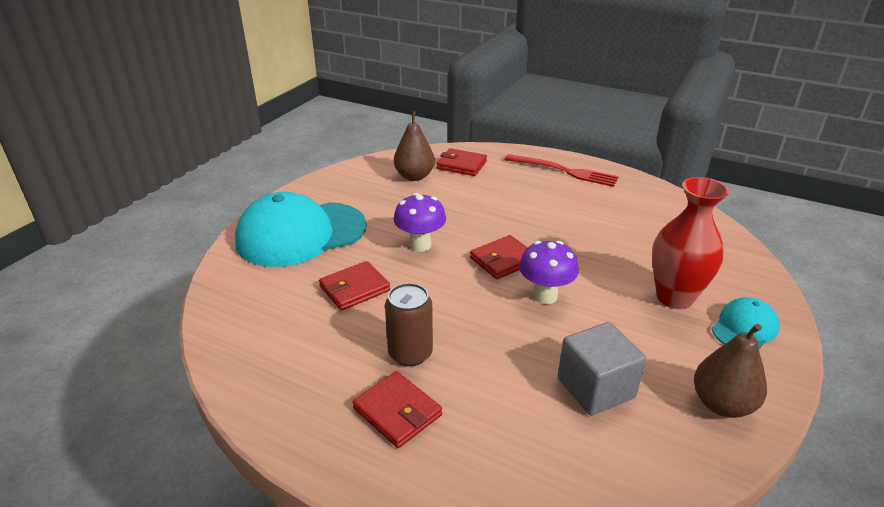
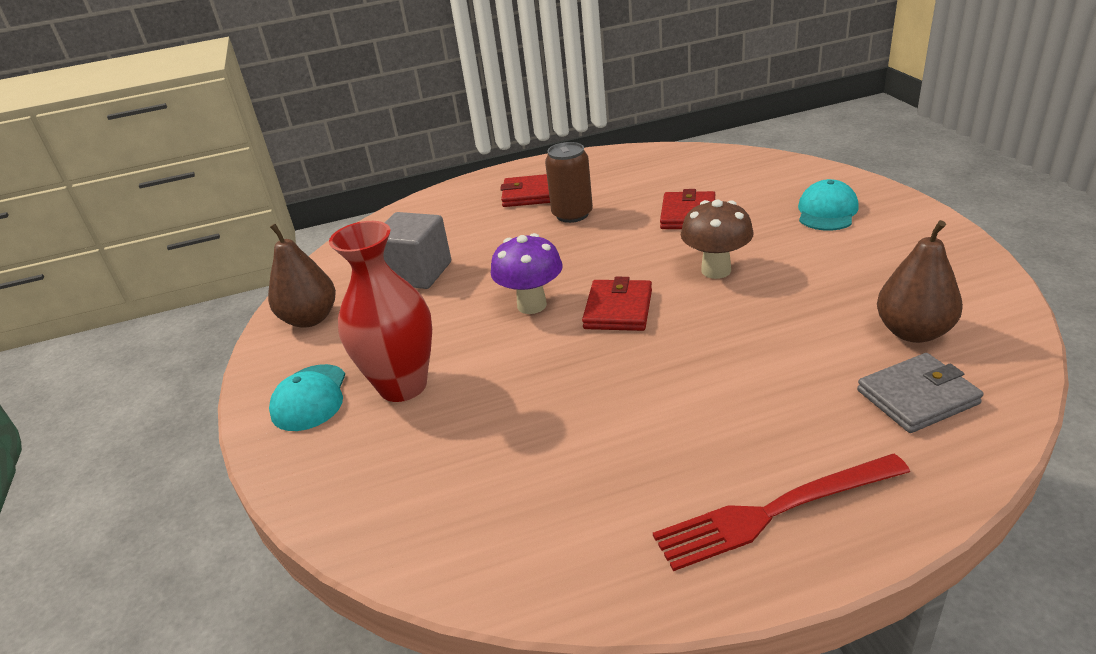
camera: 140 degrees right, 0 degrees up
turquoise cap [235,192,367,267] -> turquoise cap [798,179,859,231], size x0.48
purple mushroom [394,193,446,252] -> brown mushroom [681,199,754,279]
red wallet [436,148,487,176] -> grey wallet [857,353,983,433]

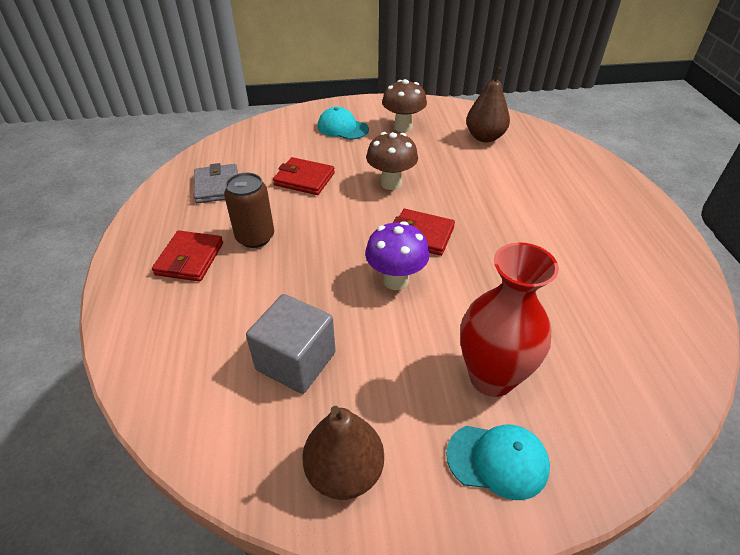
camera: 85 degrees left, 10 degrees up
red fork [653,454,910,571] -> none
grey wallet [857,353,983,433] -> grey wallet moved to [194,163,238,203]
none -> brown mushroom [382,79,427,132]

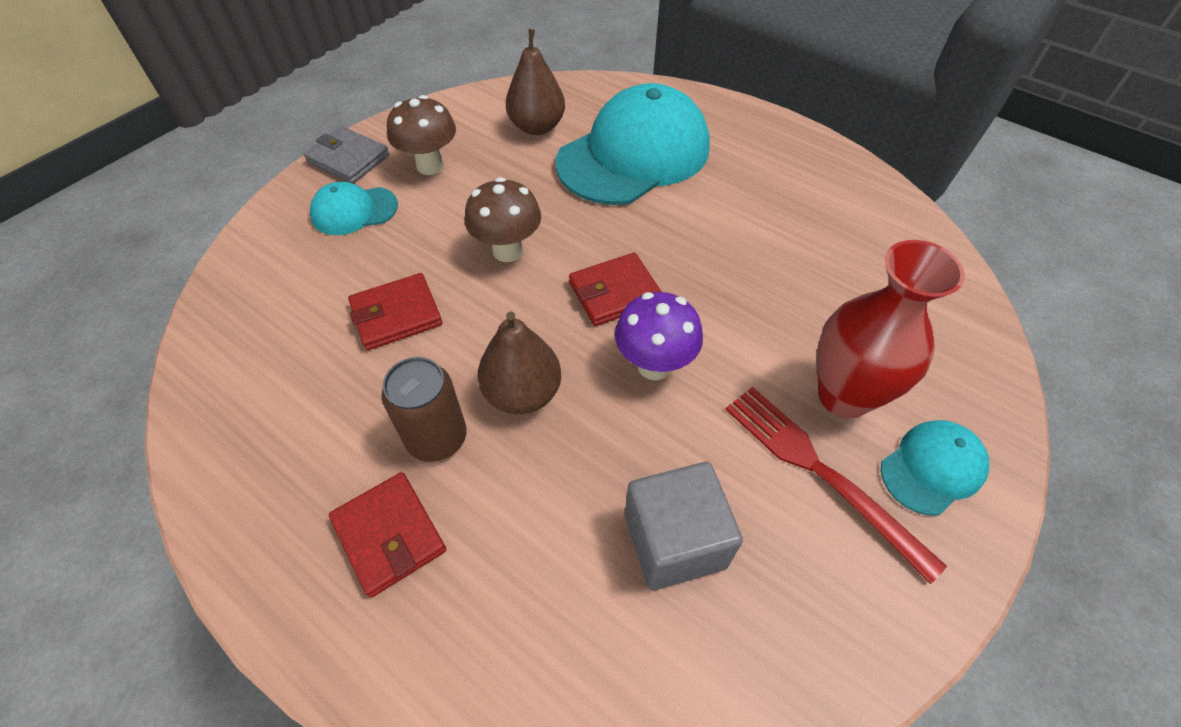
camera: 45 degrees left, 10 degrees up
grey wallet [194,163,238,203] -> grey wallet moved to [303,126,390,184]
brown pear [302,406,384,500] -> brown pear moved to [478,312,561,414]
none -> turquoise cap [556,83,710,205]
none -> red fork [725,387,947,584]

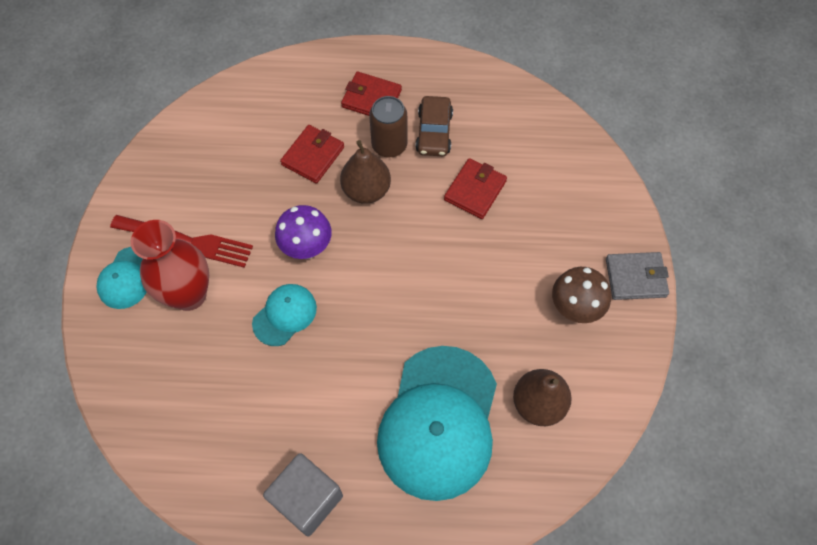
camera: 145 degrees right, 10 degrees up
turquoise cap [310,182,398,235] -> turquoise cap moved to [252,284,317,346]
brown mushroom [465,177,541,262] -> none
red wallet [569,253,662,326] -> red wallet moved to [280,125,344,184]
grey cube [625,462,743,590] -> grey cube moved to [263,453,343,537]
none -> brown car [415,96,453,156]

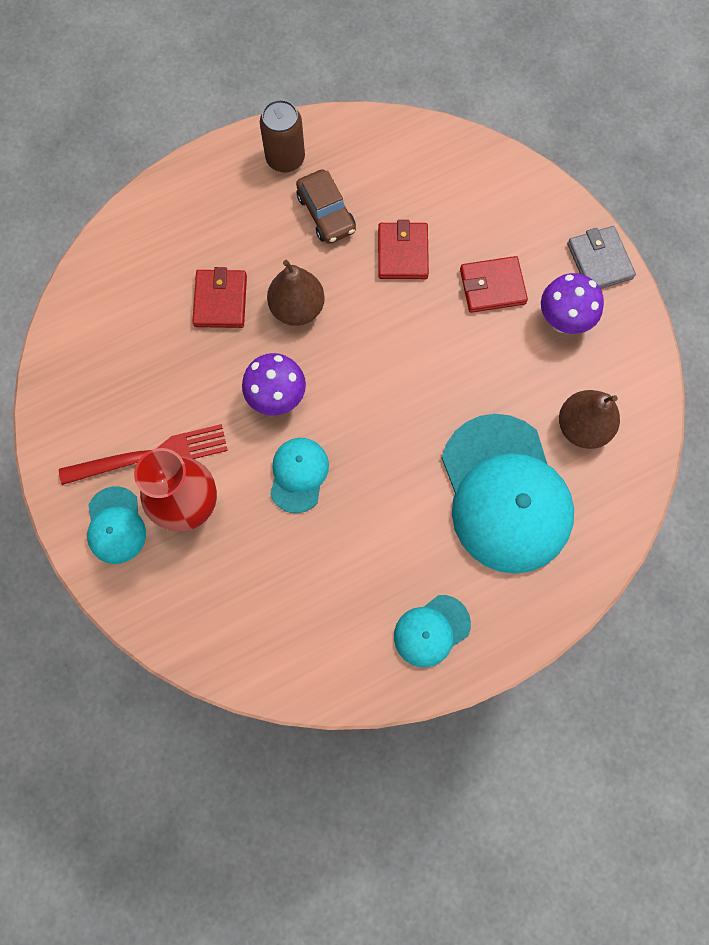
camera: 30 degrees left, 10 degrees up
grey cube [263,453,343,537] -> turquoise cap [394,595,471,667]
red wallet [341,72,402,116] -> red wallet moved to [460,256,528,313]
brown can [369,96,407,157] -> brown can moved to [260,100,305,173]
brown mushroom [552,267,611,323] -> purple mushroom [541,273,604,334]
grey wallet [606,252,669,300] -> grey wallet turned 75 degrees counterclockwise [567,226,636,289]

